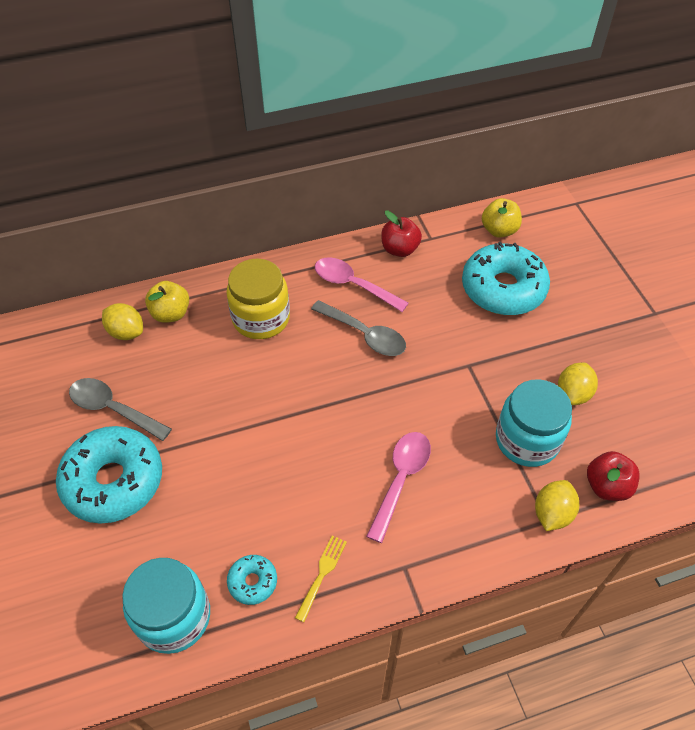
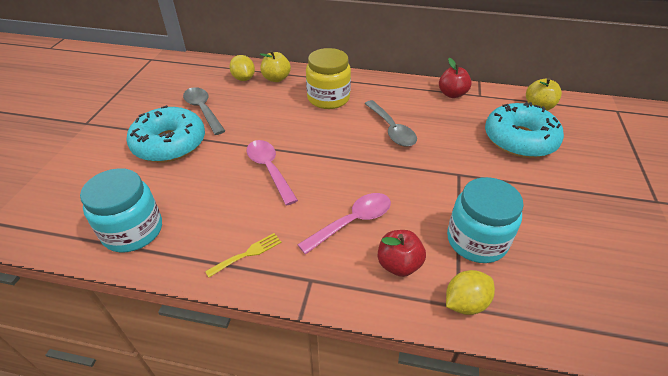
camera: 30 degrees right, 10 degrees down
turquoise donut [227,555,277,605] -> none
pink spoon [315,257,409,312] -> pink spoon moved to [247,140,298,205]
yellow lemon [558,363,598,405] -> none
red apple [587,451,640,501] -> red apple moved to [378,230,426,277]

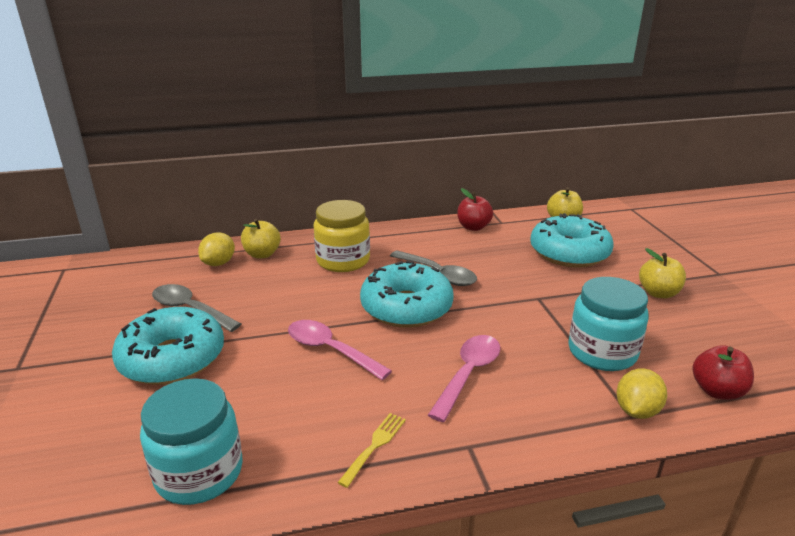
camera: 25 degrees left, 15 degrees down
yellow lemon [229,55,255,81] -> yellow lemon turned 75 degrees clockwise [198,232,235,266]
red apple [378,230,426,277] -> red apple moved to [693,345,754,400]
none -> turquoise donut [360,261,454,328]
none -> yellow apple [639,248,686,298]

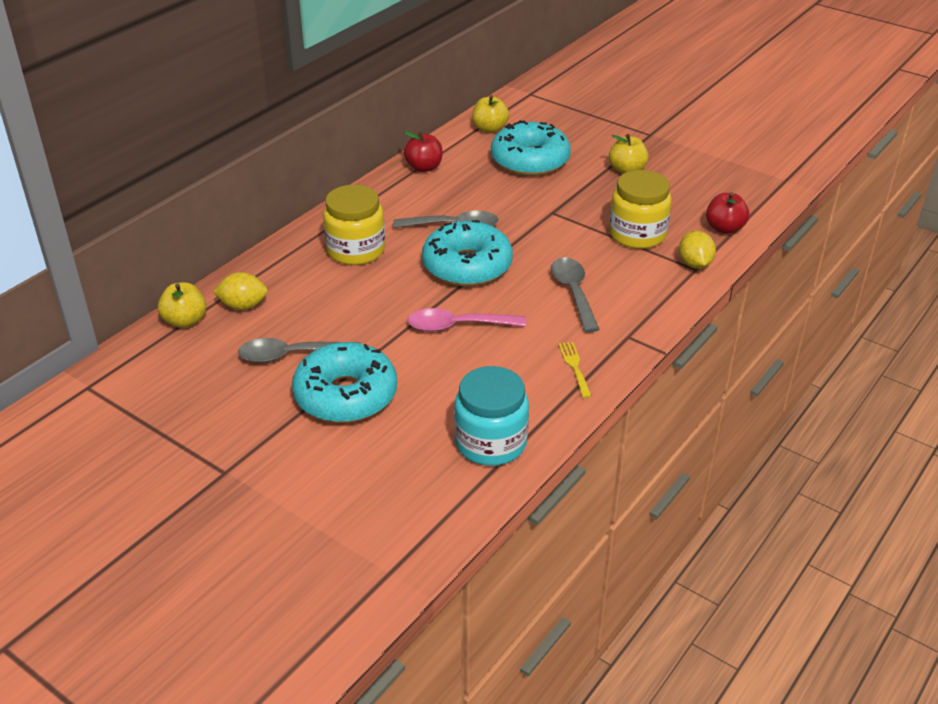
camera: 40 degrees left, 10 degrees up
yellow lemon [198,232,235,266] -> yellow lemon turned 75 degrees counterclockwise [213,272,268,310]
yellow apple [241,219,281,258] -> yellow apple moved to [158,282,206,328]
pink spoon [428,335,500,422] -> grey spoon [551,258,600,333]
turquoise jar [568,277,649,371] -> yellow jar [609,170,672,249]

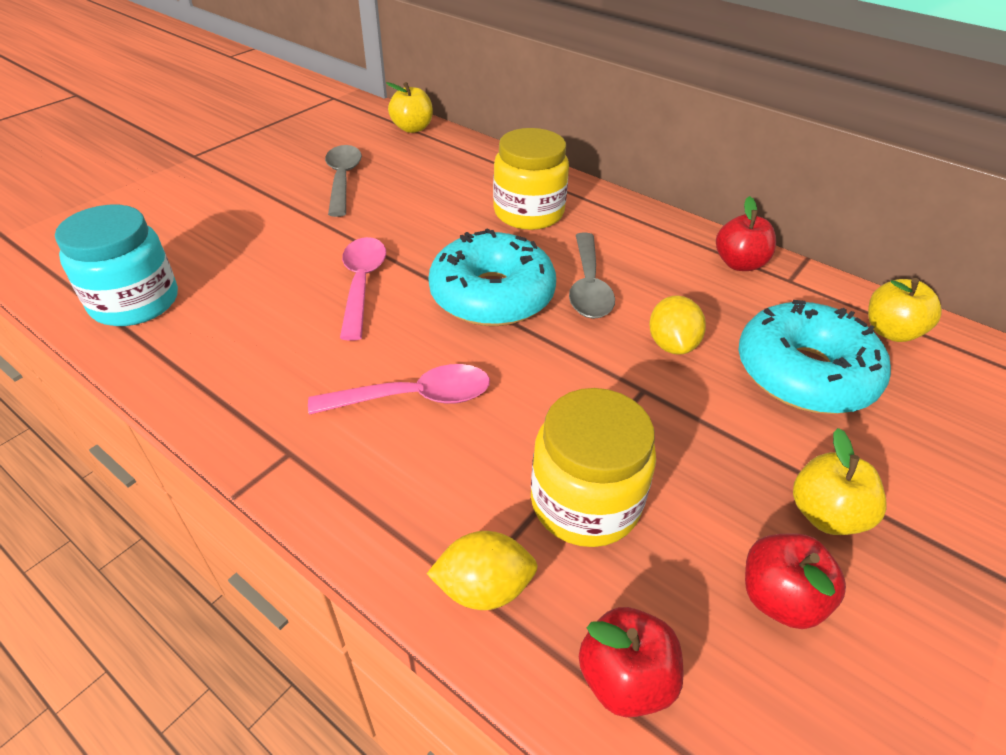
camera: 90 degrees right, 5 degrees up
yellow lemon [213,272,268,310] -> yellow lemon moved to [649,295,706,355]
turquoise donut [292,342,397,423] -> none
grey spoon [551,258,600,333] -> pink spoon [308,364,490,415]
yellow fork [558,342,592,398] -> none
none -> red apple [745,534,846,629]

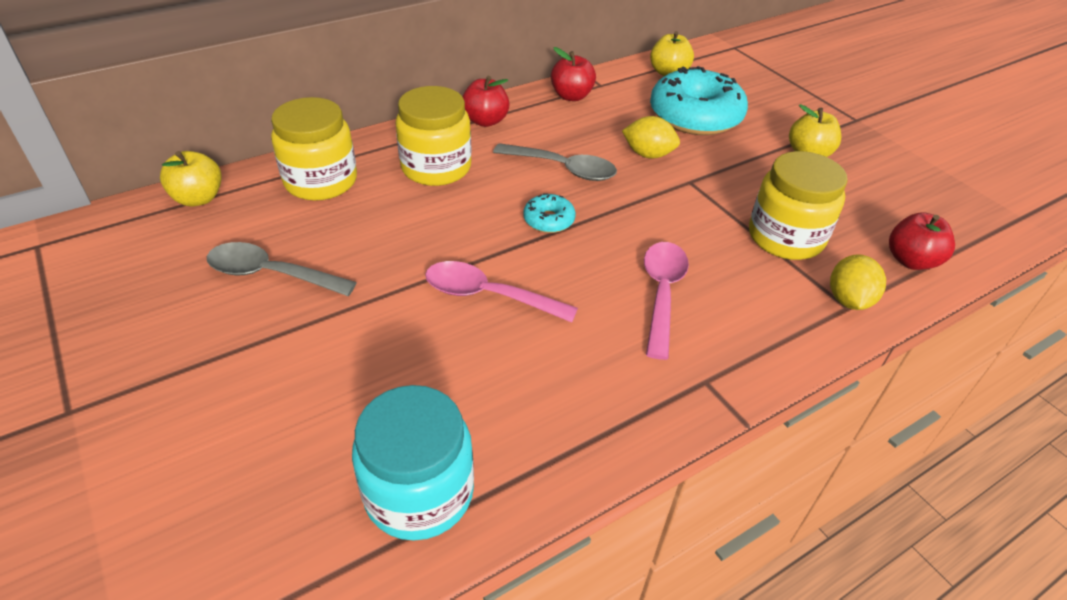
camera: 70 degrees left, 0 degrees up
turquoise donut [428,228,556,326] -> turquoise donut [523,193,576,233], size x0.45
red apple [745,534,846,629] -> red apple moved to [462,76,509,127]
none -> yellow jar [271,97,357,201]

